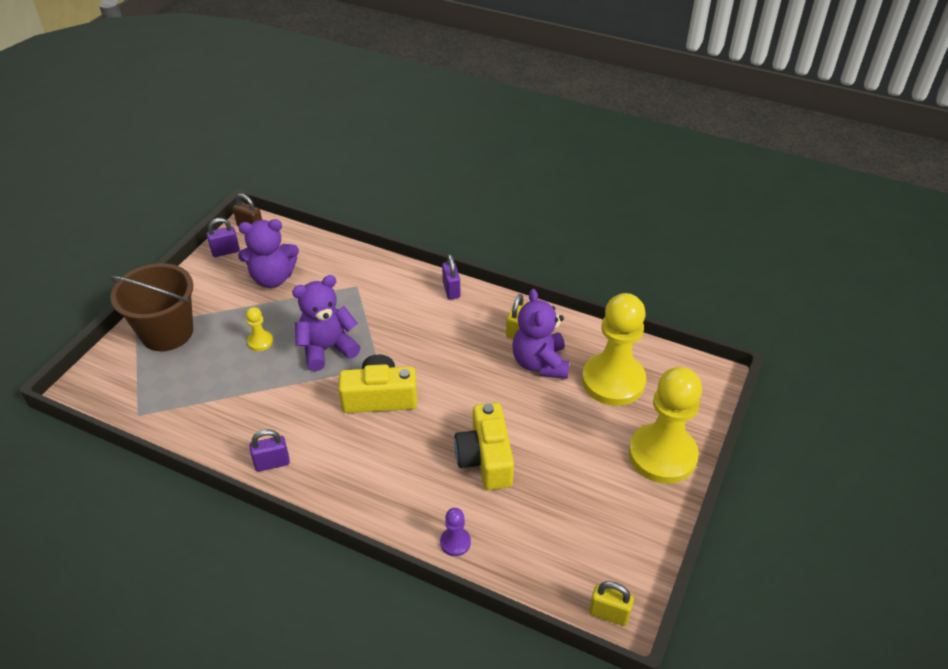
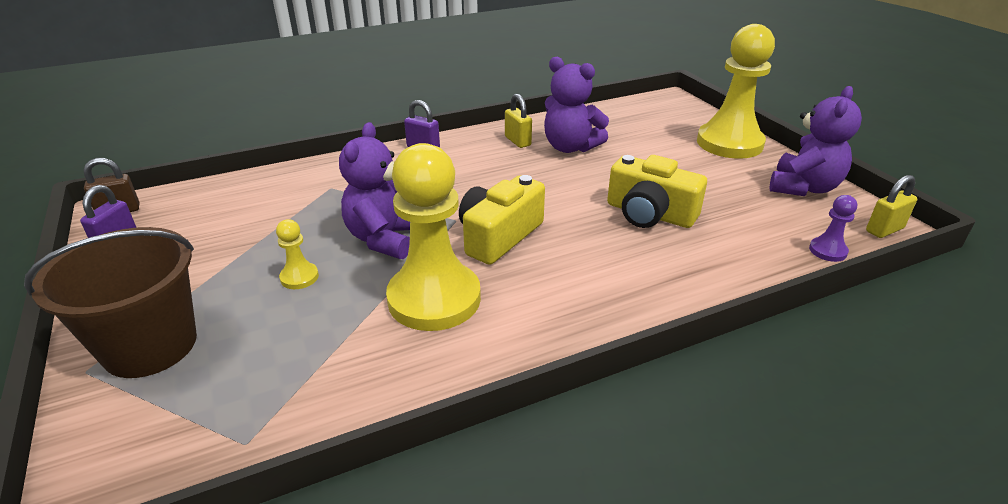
camera: 50 degrees left, 10 degrees down
purple teddy bear [238,219,299,288] -> purple teddy bear moved to [769,86,862,196]
purple padlock [249,429,290,472] -> none
purple pawn [440,508,471,556] -> purple pawn moved to [809,195,857,262]
yellow pawn [582,293,646,406] -> yellow pawn moved to [386,143,481,331]

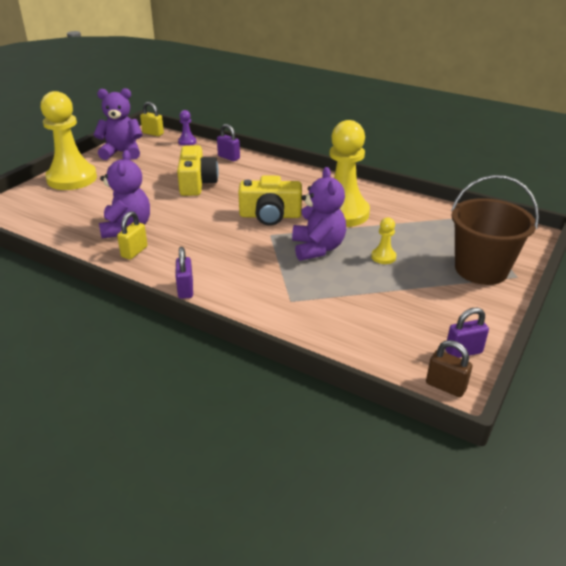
camera: 125 degrees left, 0 degrees up
purple teddy bear [339,122,410,259] -> purple teddy bear turned 75 degrees counterclockwise [292,167,346,261]
none -> purple padlock [217,124,240,161]

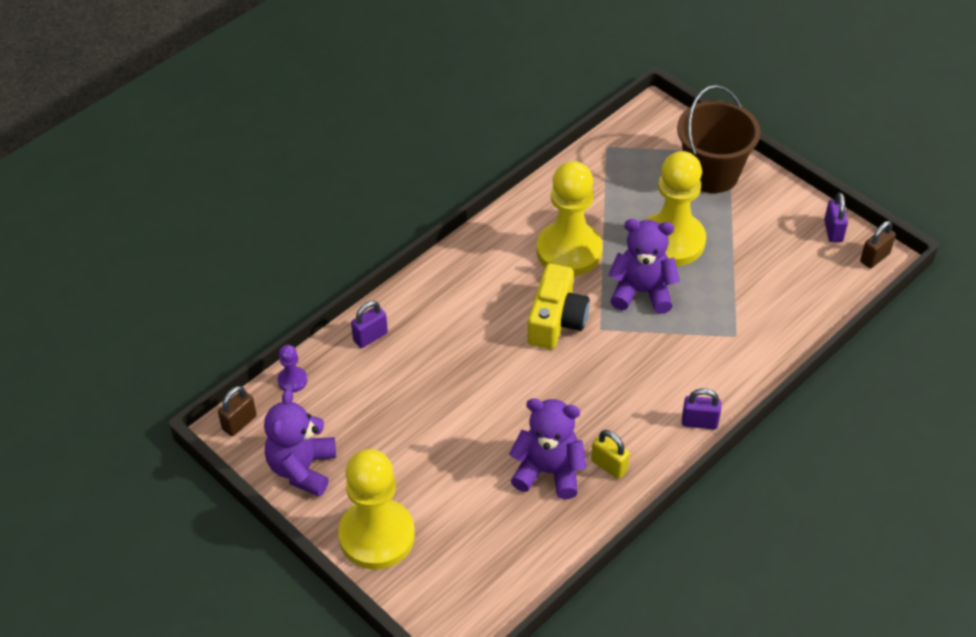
camera: 75 degrees left, 15 degrees up
yellow padlock [140,102,164,136] -> brown padlock [218,386,257,436]
yellow camera [177,145,219,196] -> none
yellow pawn [371,217,396,264] -> yellow pawn [647,151,706,266], size x2.39

